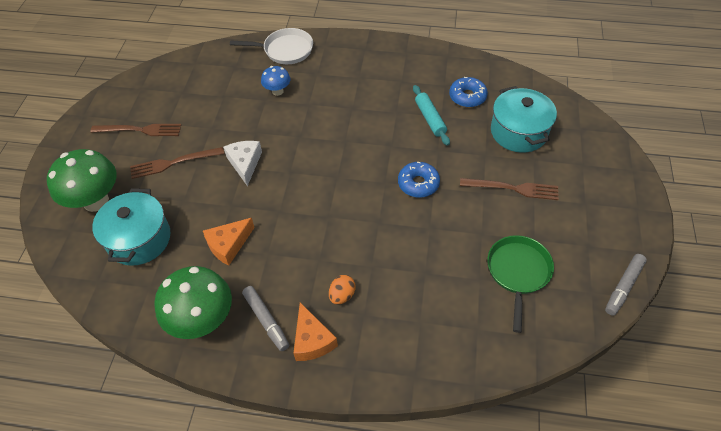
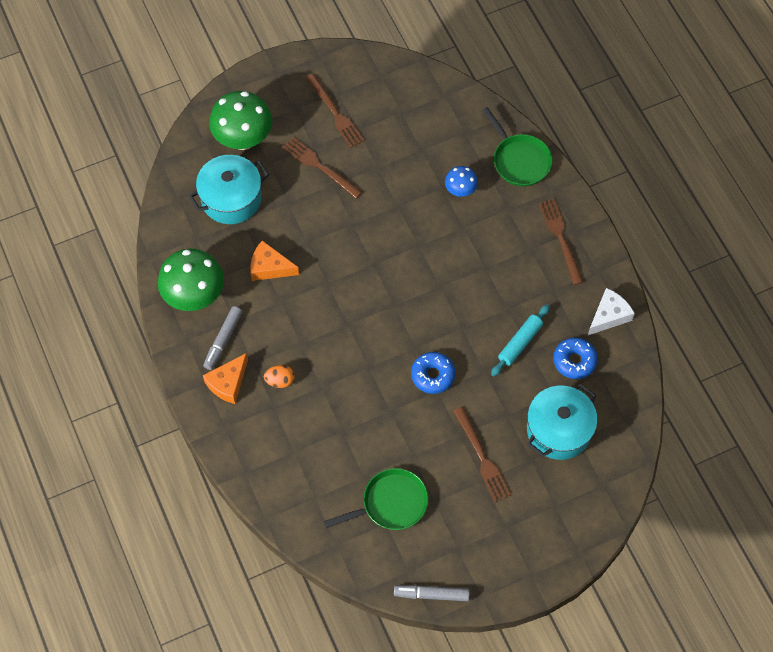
camera: 55 degrees right, 10 degrees up
white cheese [223,141,262,186] -> white cheese moved to [588,288,635,335]
white pan [230,28,313,64] -> green pan [482,107,552,186]
none -> brown fork [539,199,583,285]

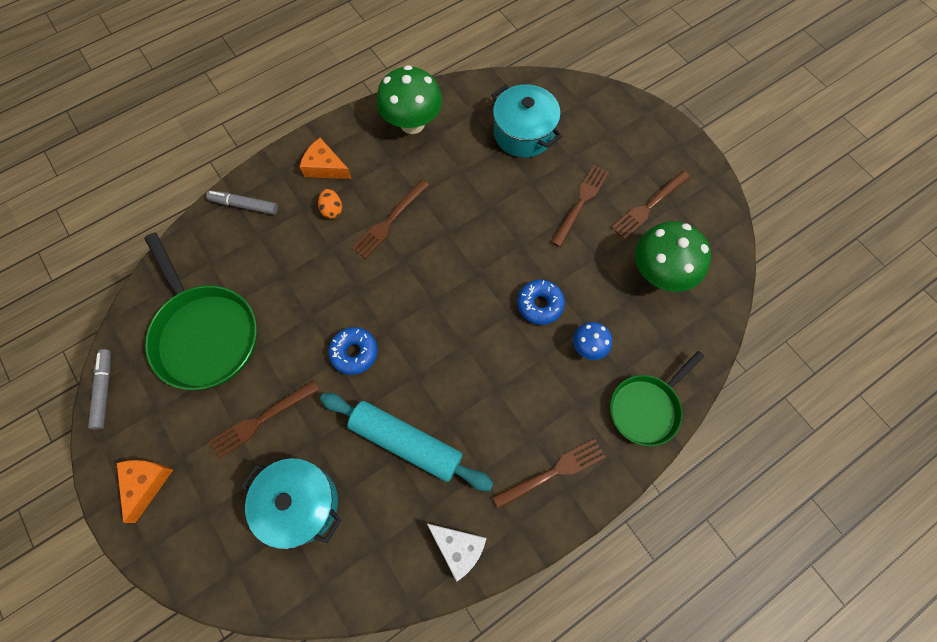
camera: 80 degrees right, 5 degrees up
grey marker [203,306,242,370] -> grey marker moved to [206,190,278,215]
green mushroom [209,91,272,150] -> green mushroom moved to [635,221,711,292]
orange cheese [250,240,299,281] -> orange cheese moved to [117,460,173,523]
green pan [324,468,428,530] -> green pan [144,233,257,390], size x1.59
turquoise rolling pin [491,304,550,377] -> turquoise rolling pin [320,393,493,491], size x1.70
blue donut [553,338,598,379] -> blue donut moved to [517,280,565,325]
none -> brown fork [352,180,429,259]

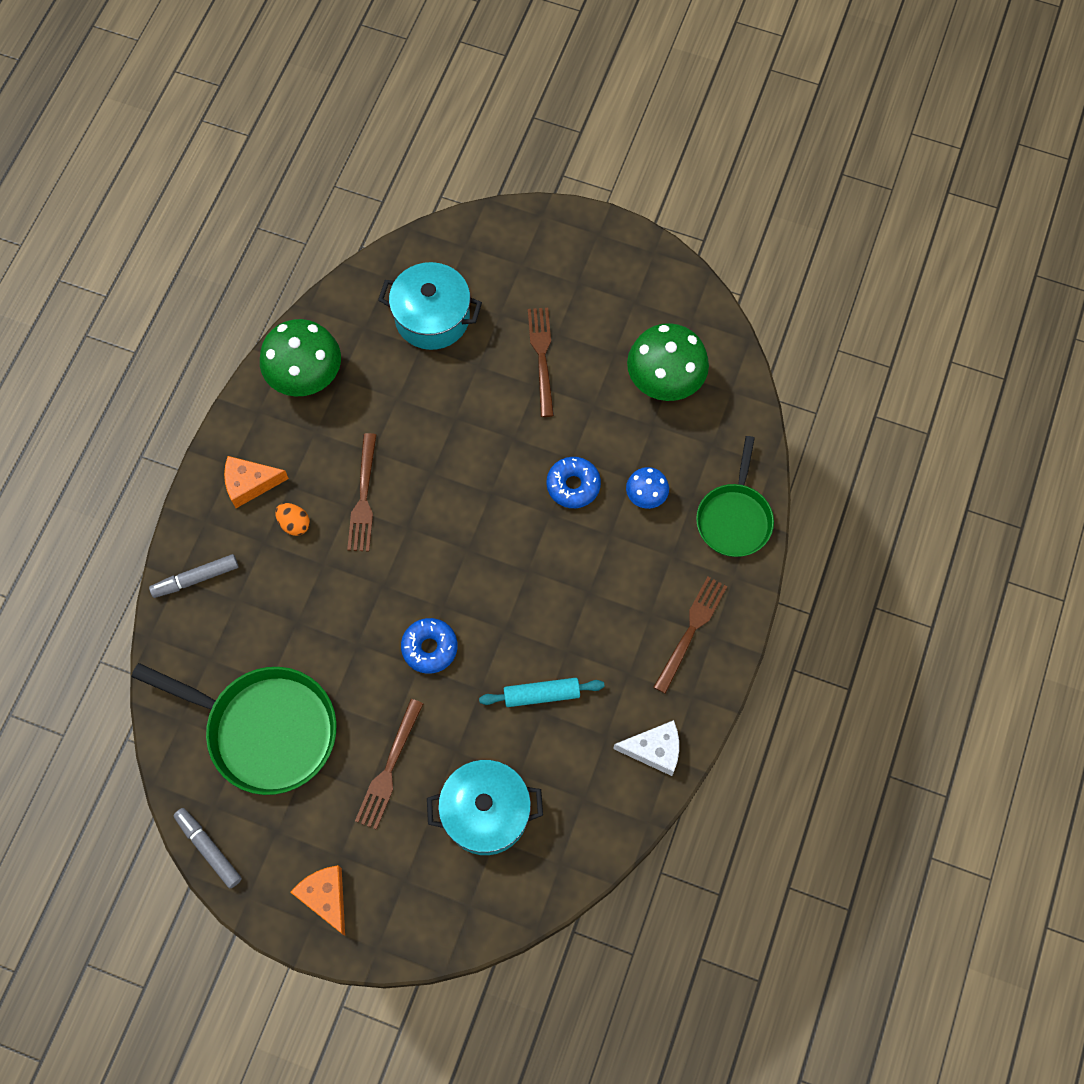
camera: 35 degrees left, 0 degrees up
turquoise rolling pin [320,393,493,491] -> turquoise rolling pin [479,678,605,707], size x0.59
brown fork [611,171,690,239] -> none

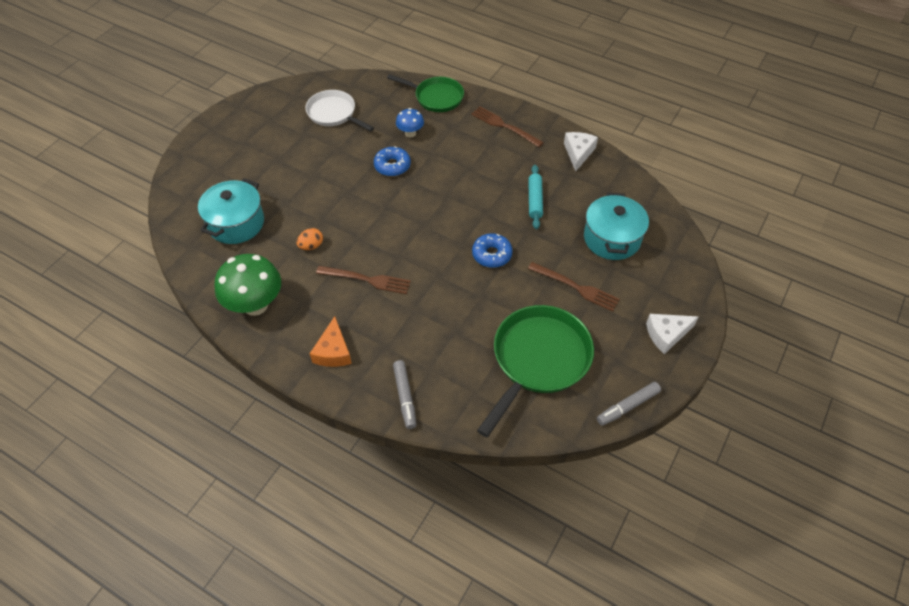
camera: 80 degrees left, 15 degrees down
orange egg [275,503,310,536] -> orange egg moved to [297,228,323,250]
orange cheese [290,865,345,936] -> white cheese [646,314,698,354]
brown fork [528,308,554,417] -> none
green mushroom [627,323,709,401] -> white pan [306,90,374,131]

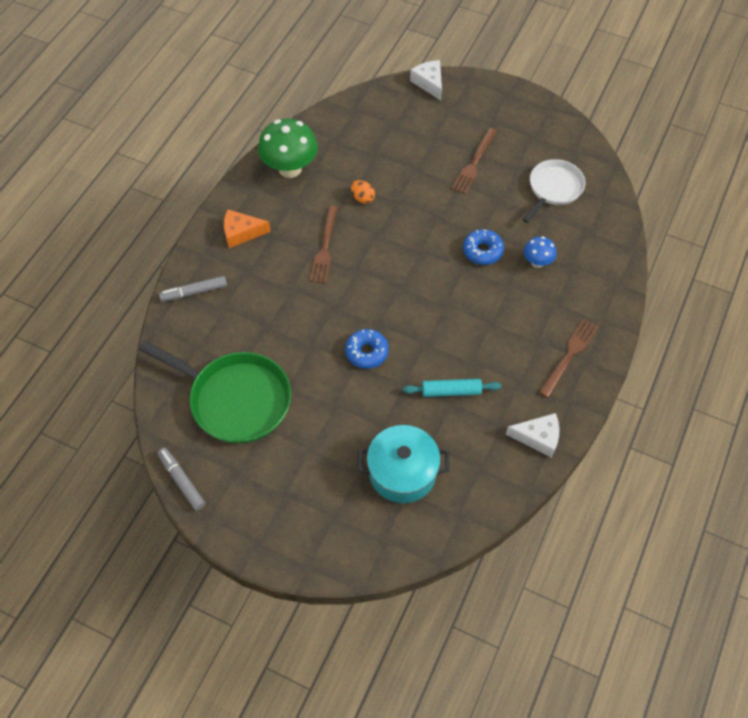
camera: 85 degrees right, 5 degrees up
turquoise pot [198,178,264,244] -> none
green pan [387,74,464,112] -> none
brown fork [528,262,620,312] -> brown fork moved to [451,128,497,195]
white cheese [646,314,698,354] -> white cheese moved to [410,60,442,101]

